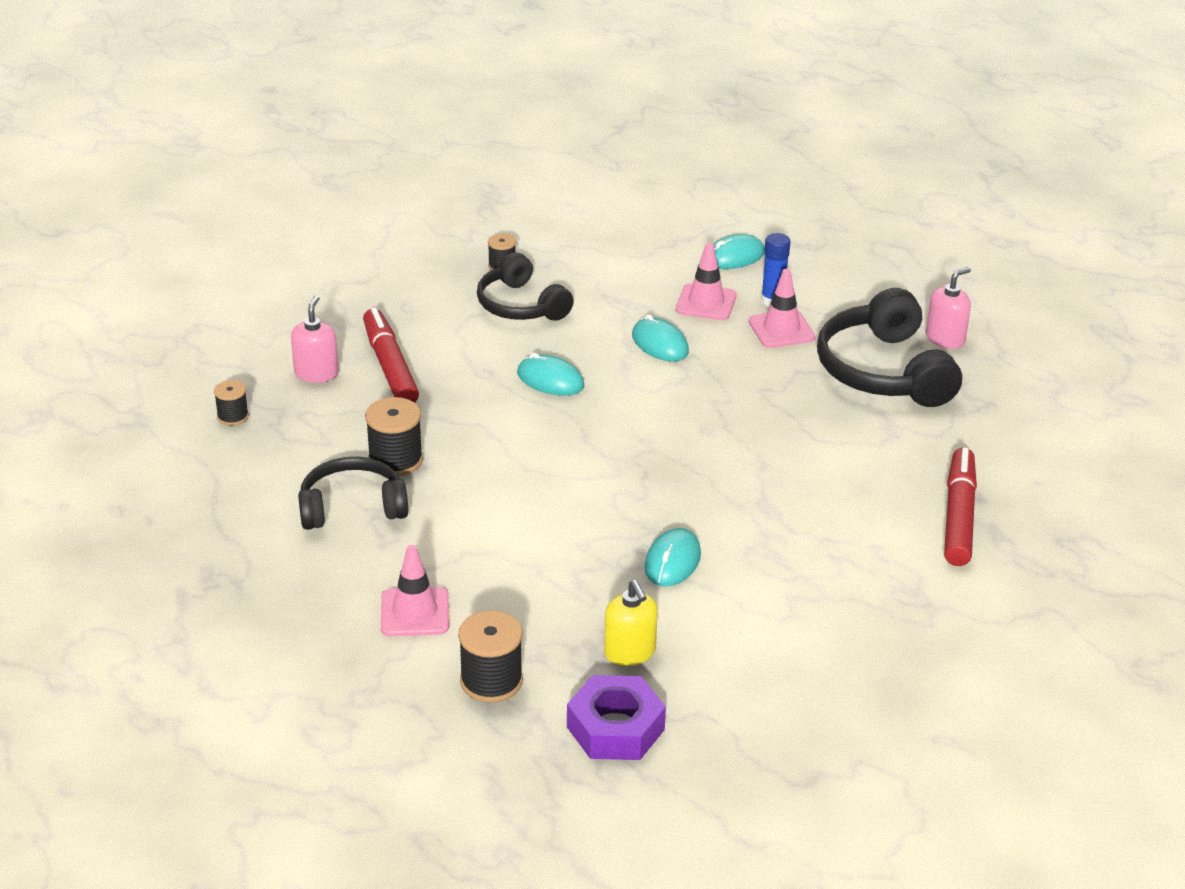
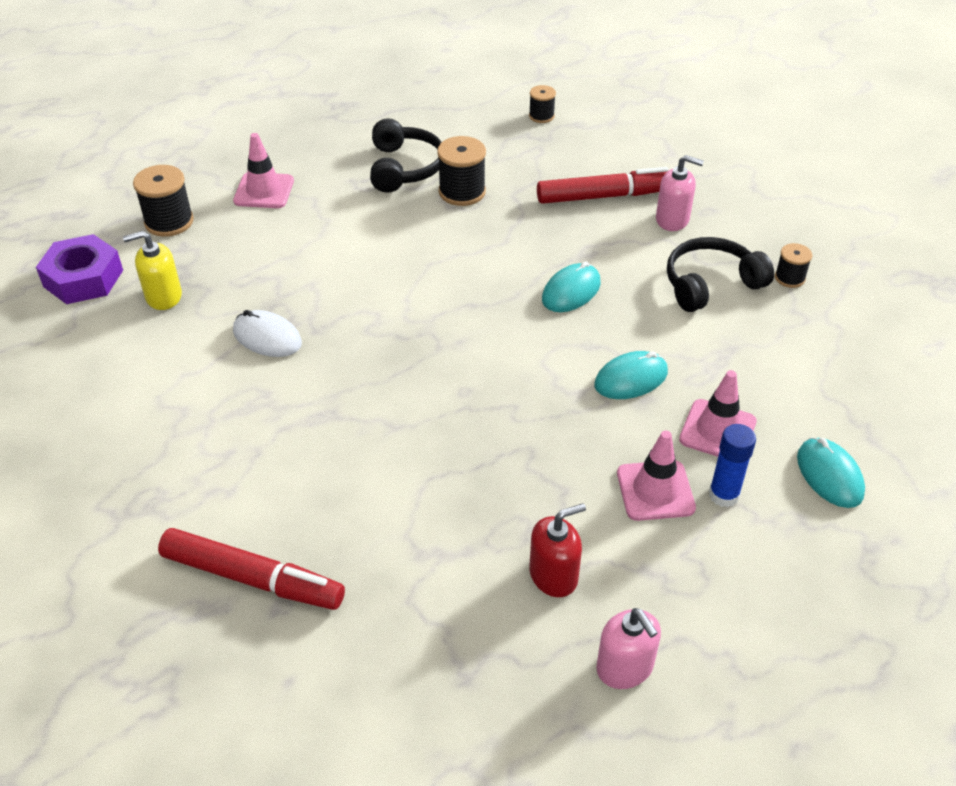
camera: 100 degrees right, 10 degrees up
pink soap dispenser [291,296,339,383] -> pink soap dispenser moved to [656,155,704,231]
turquoise mouse [644,528,701,587] -> white mouse [233,310,302,357]
black headphones [817,288,962,407] -> red soap dispenser [529,503,586,597]

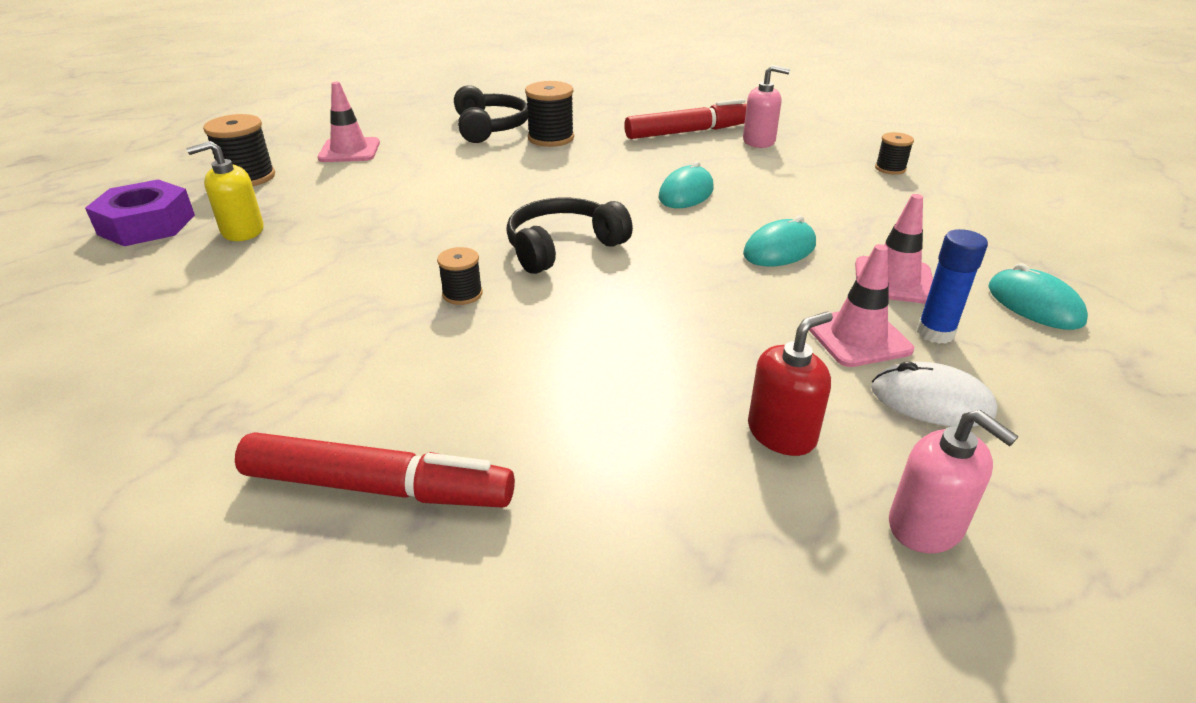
camera: 10 degrees left, 10 degrees down
white mouse [233,310,302,357] -> white mouse moved to [871,362,998,427]
black spool [529,85,556,123] -> black spool moved to [437,247,483,305]
black headphones [667,237,774,312] -> black headphones moved to [506,197,633,274]

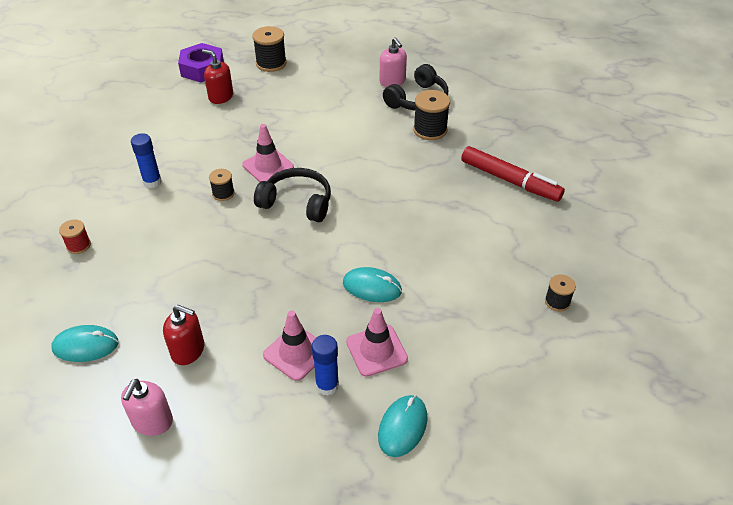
camera: 55 degrees right, 10 degrees up
yellow soap dispenser [186,141,264,241] -> red soap dispenser [202,49,233,104]
red marker [235,432,515,508] -> red spool [59,219,91,254]
pink traffic cone [318,82,380,162] -> pink traffic cone moved to [242,124,294,182]
turquoise mouse [659,161,714,208] -> turquoise mouse moved to [52,325,119,362]
pink soap dispenser [743,65,790,148] -> pink soap dispenser moved to [379,37,407,87]
white mouse [871,362,998,427] -> none
none -> blue glue stick [131,133,162,188]

